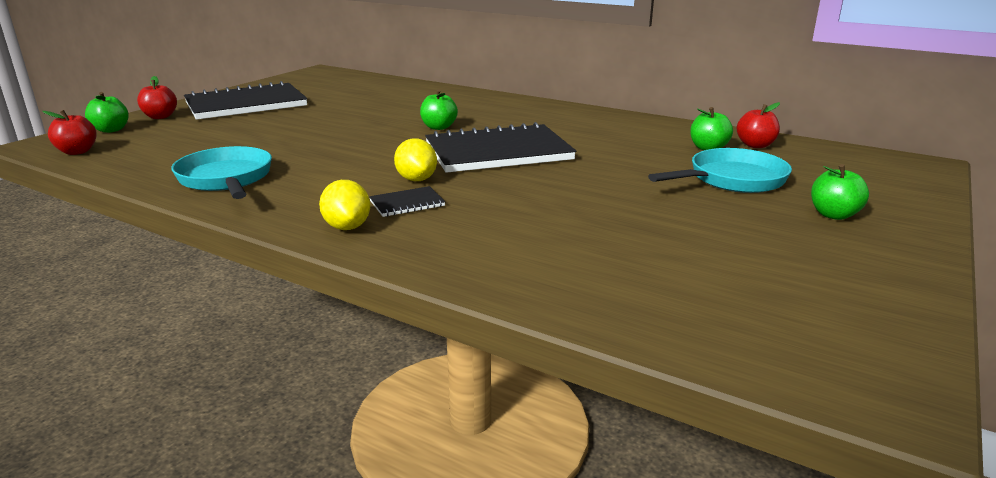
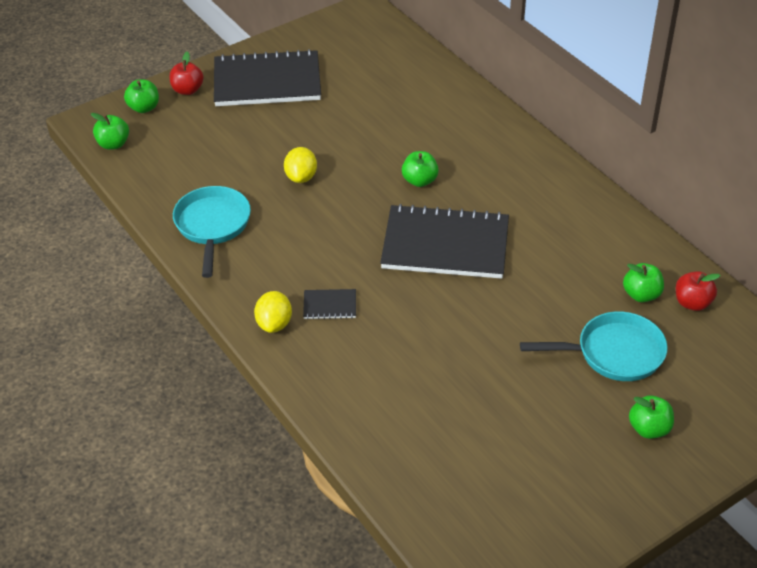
camera: 25 degrees right, 20 degrees up
red apple [42,110,97,155] -> green apple [91,113,129,150]
yellow lemon [394,138,437,181] -> yellow lemon moved to [284,147,317,183]

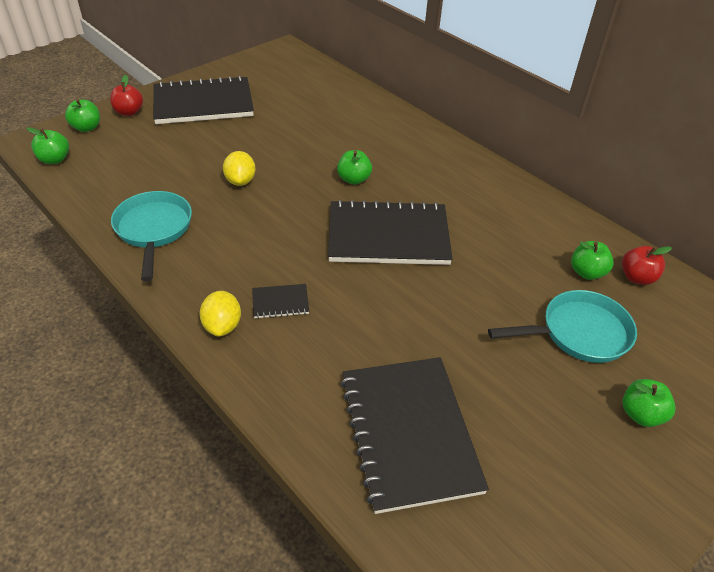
camera: 10 degrees left, 0 degrees up
none -> black notebook [341,357,489,514]

